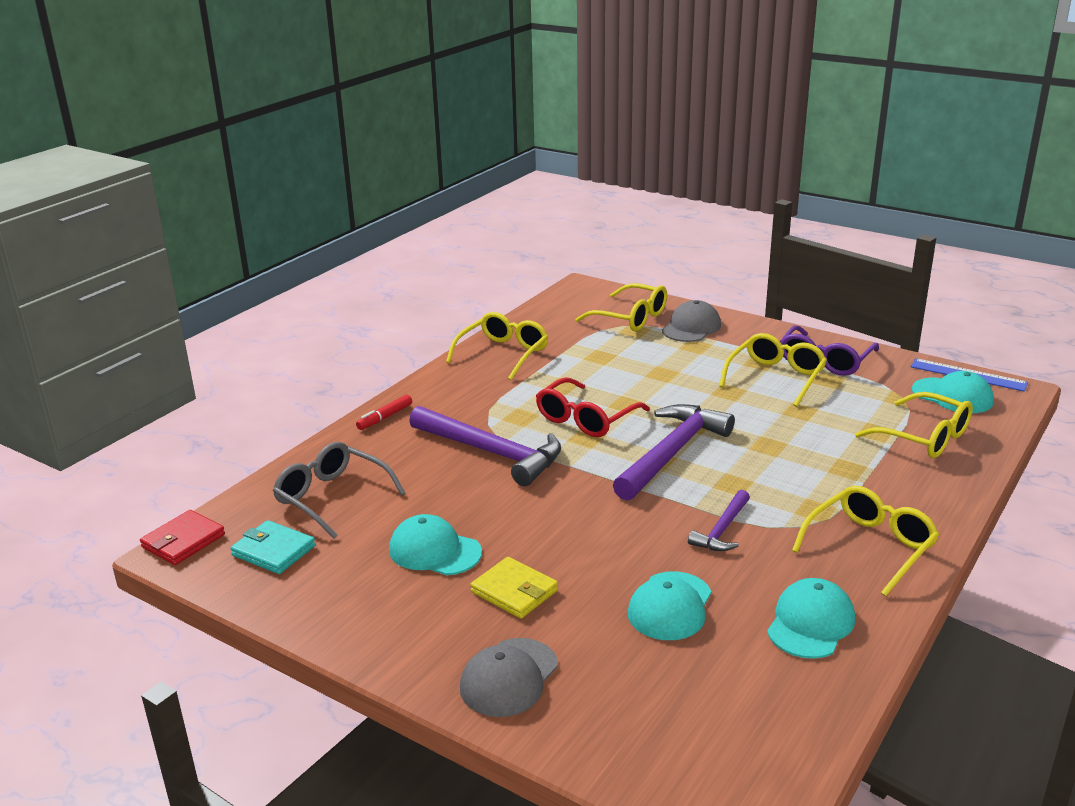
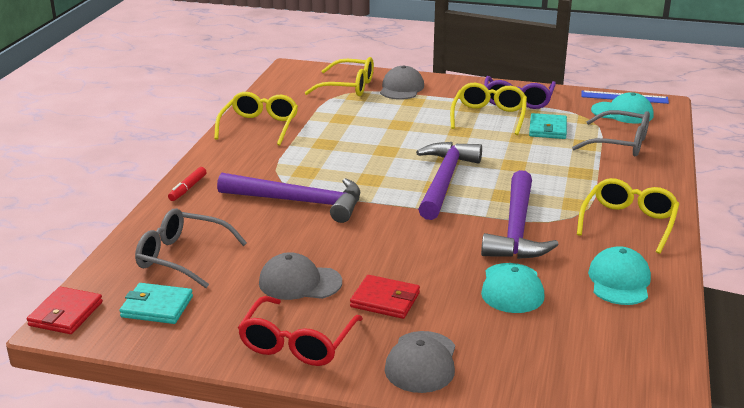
camera: 20 degrees left, 0 degrees up
turquoise cap [389,514,482,575] -> grey cap [259,252,342,300]
yellow wallet [470,557,558,619] -> red wallet [350,275,420,319]
red glasses [536,378,650,437] -> red glasses moved to [238,296,363,366]
purple hammer [688,490,750,551] -> purple hammer [481,170,559,259], size x1.89
yellow glasses [855,392,973,458] -> grey glasses [572,110,650,156]
none -> turquoise wallet [529,113,567,139]

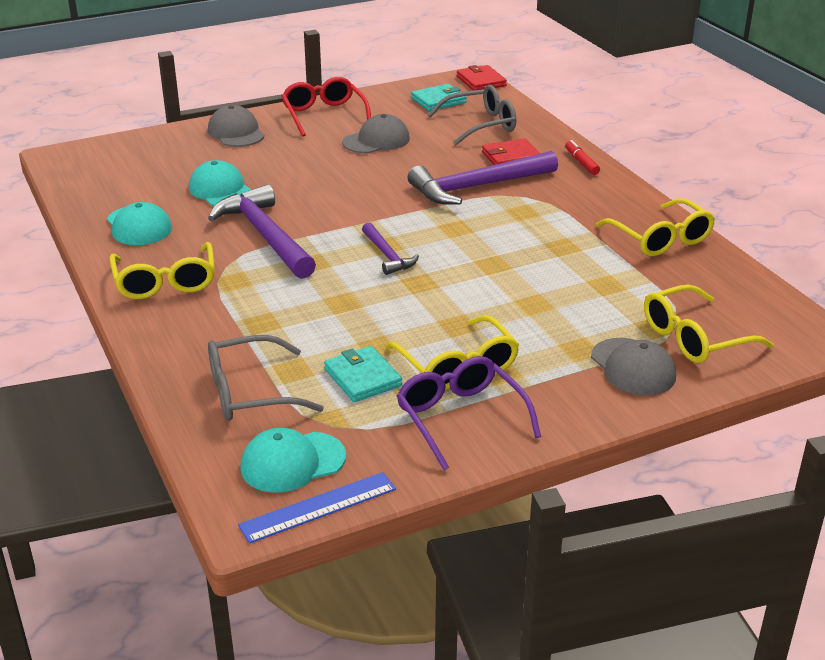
camera: 140 degrees right, 5 degrees up
red wallet [350,275,420,319] -> red wallet moved to [482,139,540,165]
purple hammer [416,142,482,220] -> purple hammer [362,223,419,275], size x0.53

